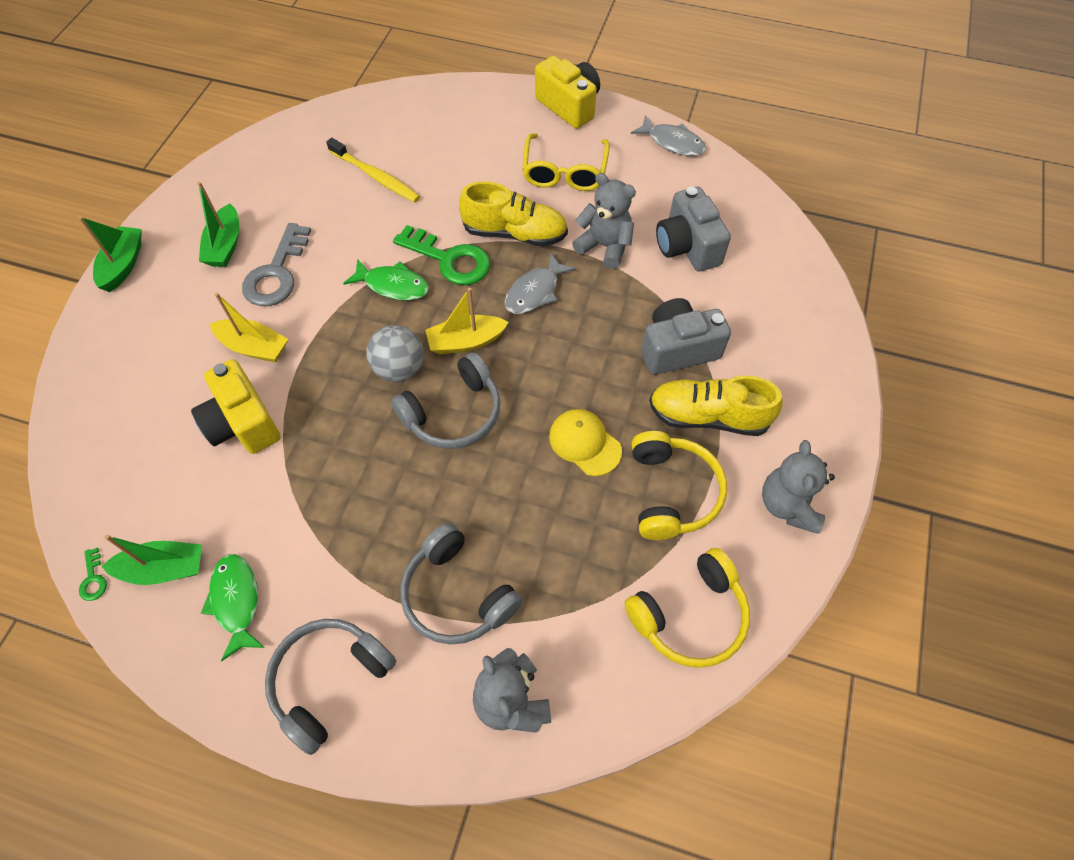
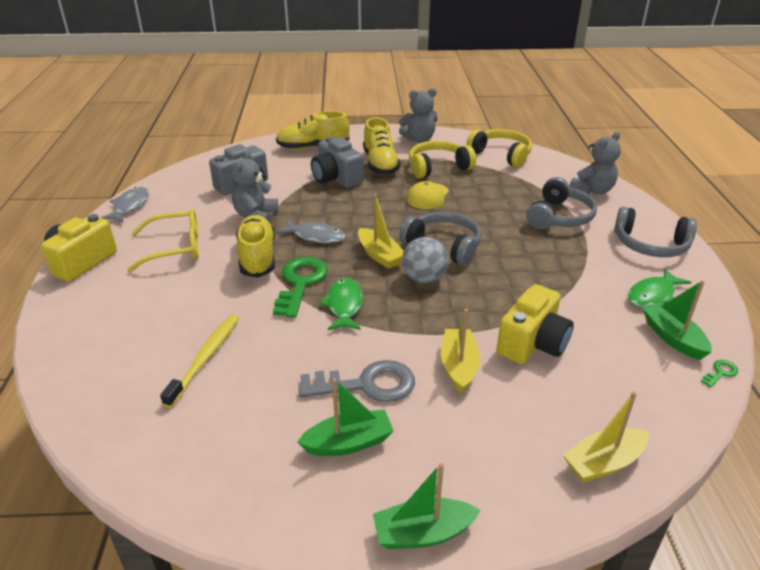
camera: 110 degrees left, 25 degrees down
none -> yellow shoe [276,111,350,150]
none -> yellow boat [563,392,649,482]

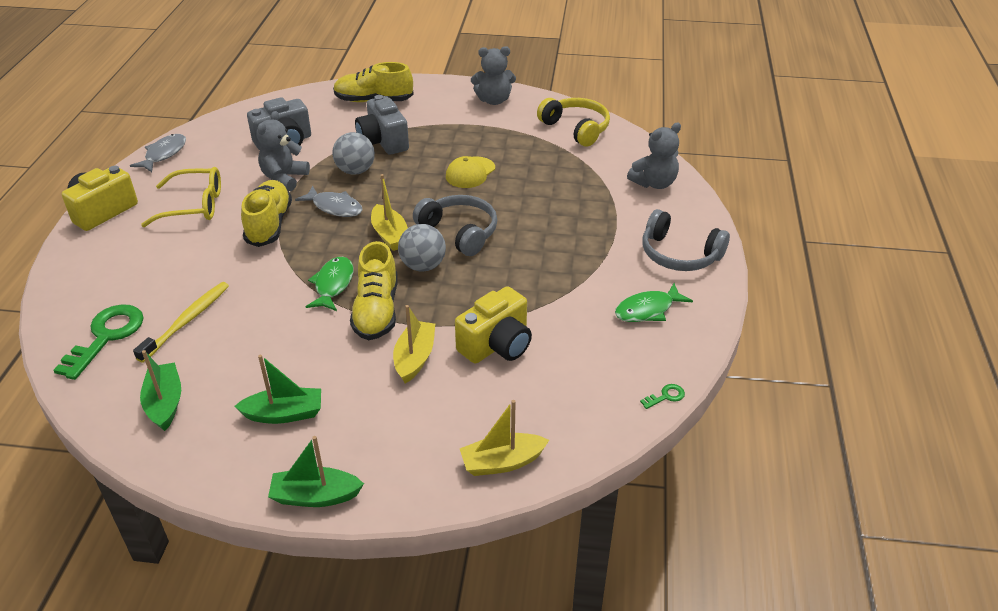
camera: 10 degrees right, 5 degrees up
green key [273,257,328,318] -> green key moved to [53,304,144,380]
grey key [298,360,415,402] -> none
yellow shoe [363,117,400,175] -> yellow shoe moved to [350,241,398,340]
yellow headphones [409,141,476,179] -> none
grey headphones [526,177,597,230] -> none
green boat [643,280,712,360] -> green boat moved to [140,350,181,431]
none -> grey ball [332,132,375,175]

